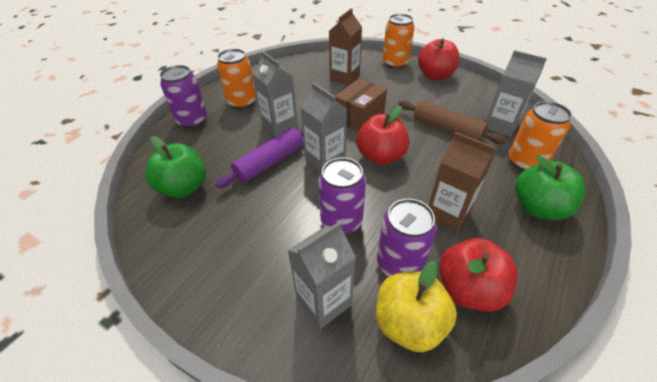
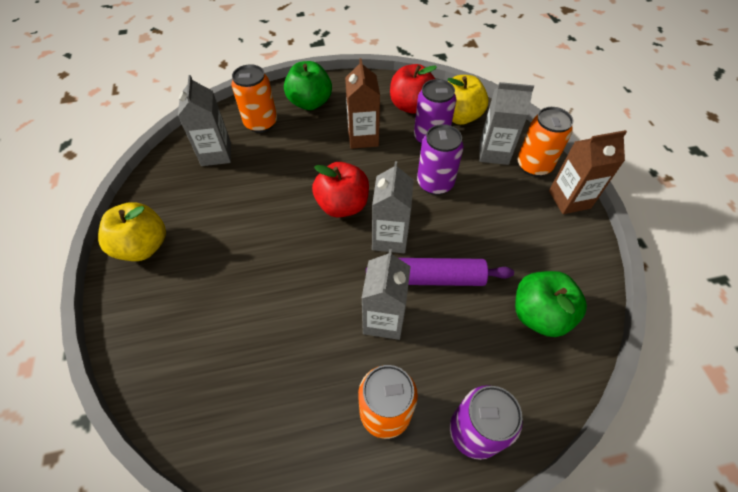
camera: 135 degrees left, 10 degrees up
brown carton [329,8,362,86] -> brown carton moved to [549,130,627,214]
brown box [335,79,387,132] -> none
orange can [383,14,415,69] -> orange can moved to [517,107,573,177]
brown rolling pin [399,100,507,144] -> none
red apple [418,38,459,80] -> yellow apple [98,202,166,261]

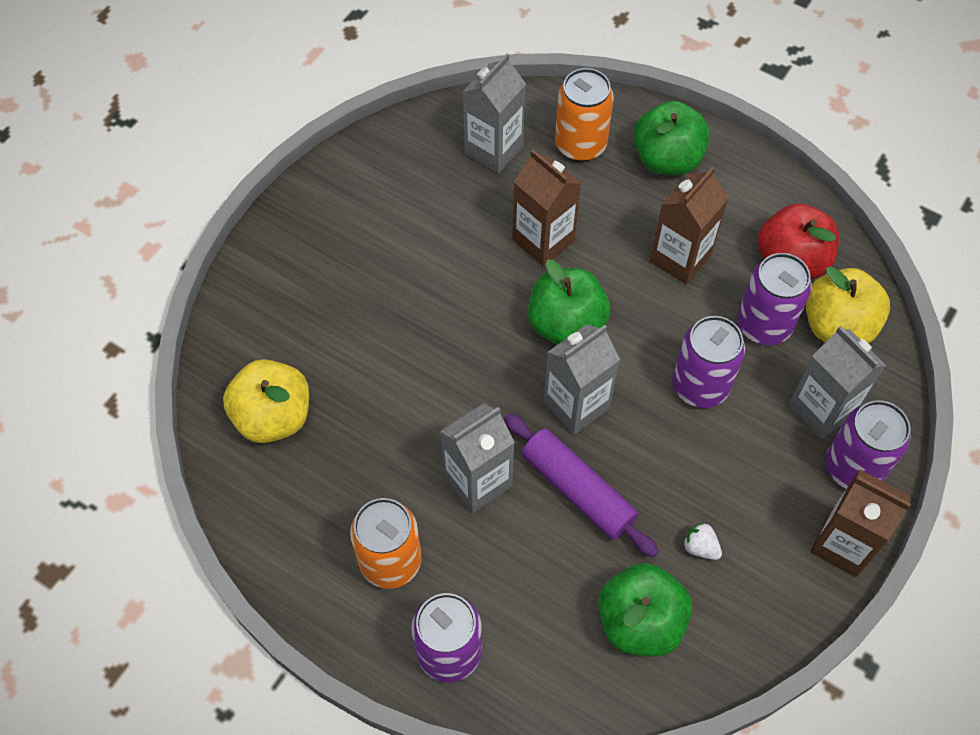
camera: 45 degrees right, 5 degrees up
yellow apple [98,202,166,261] -> yellow apple moved to [223,359,309,443]
red apple [312,162,369,217] -> green apple [528,260,610,345]
orange can [517,107,573,177] -> purple can [826,400,910,489]
none -> brown carton [513,149,581,267]
none -> white strawberry [683,523,722,560]

